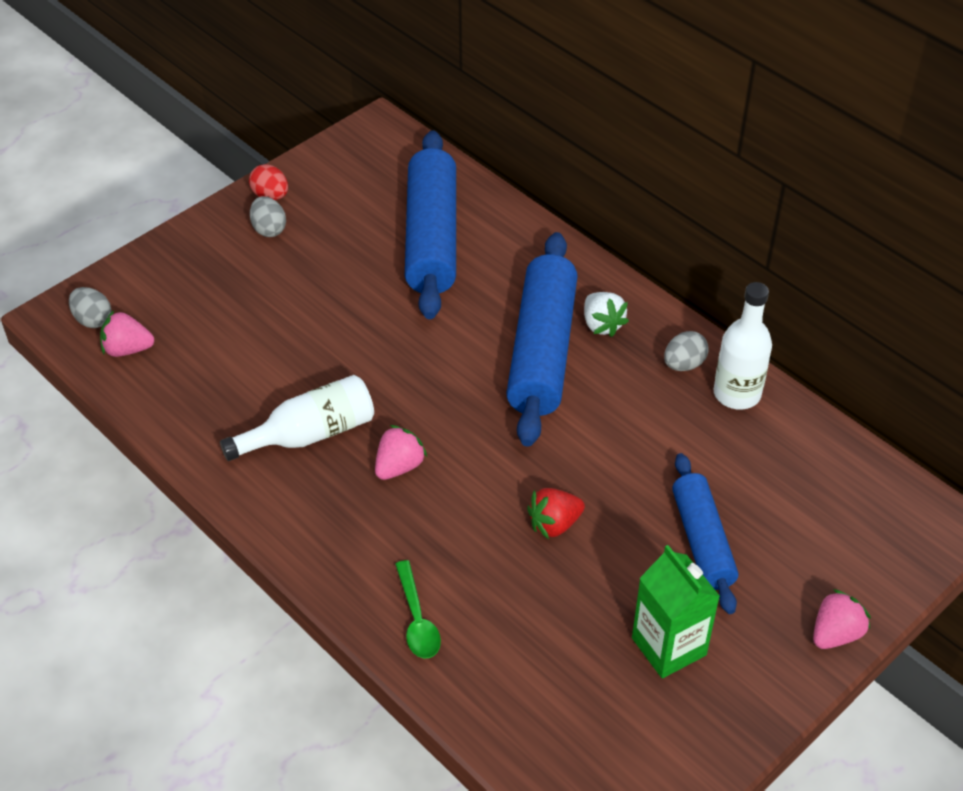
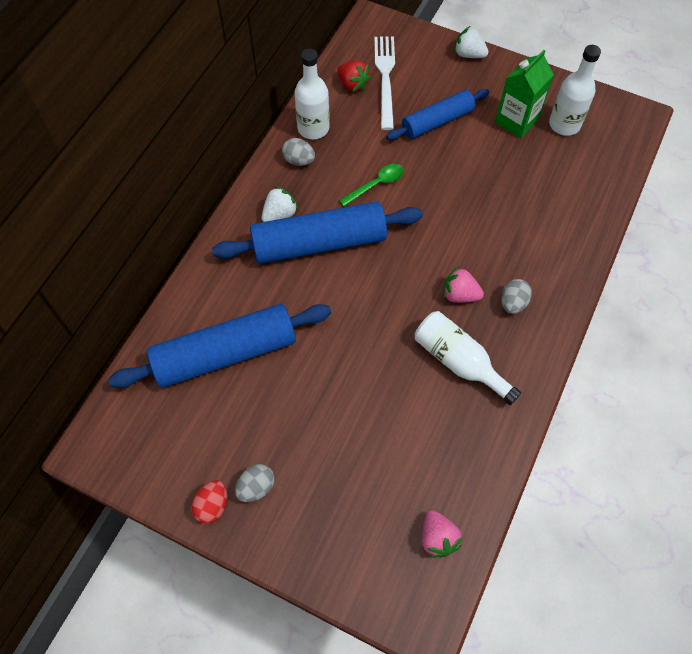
camera: 110 degrees left, 15 degrees up
grey egg [69,287,112,328] -> grey egg moved to [501,279,532,314]
green spoon [395,560,441,658] -> green spoon moved to [339,164,404,206]
red strawberry [527,488,585,539] -> red strawberry moved to [337,61,371,92]
pink strawberry [813,589,871,649] -> white strawberry [454,26,489,58]
none -> white fork [374,37,395,130]
none -> white bottle [549,45,601,136]

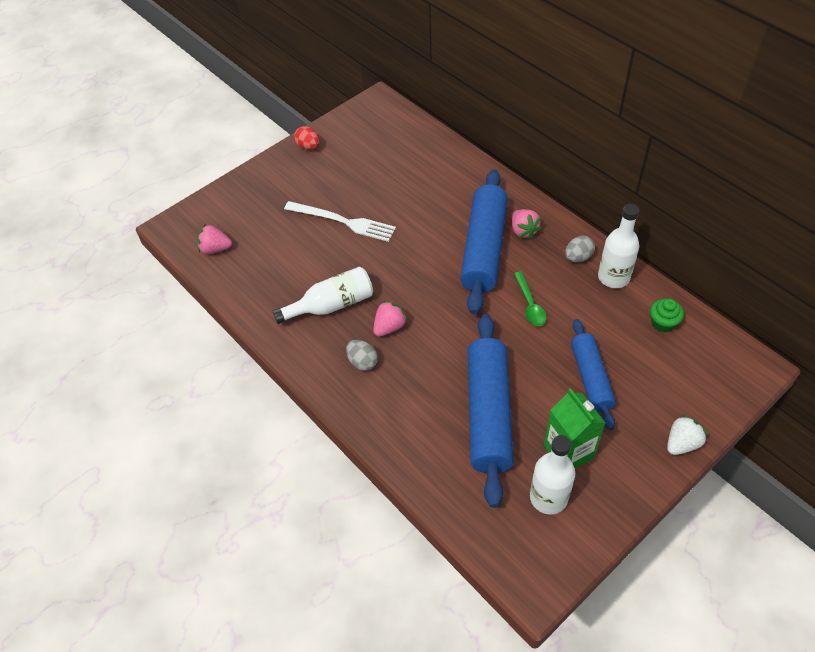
camera: 115 degrees right, 10 degrees down
blue rolling pin [108,304,331,388] -> blue rolling pin moved to [468,314,514,508]
grey egg [235,464,275,502] -> none
white strawberry [262,186,299,222] -> pink strawberry [512,209,541,239]
red strawberry [337,61,371,92] -> green cupcake [650,299,684,332]
white fork [374,37,395,130] -> white fork moved to [284,201,396,242]

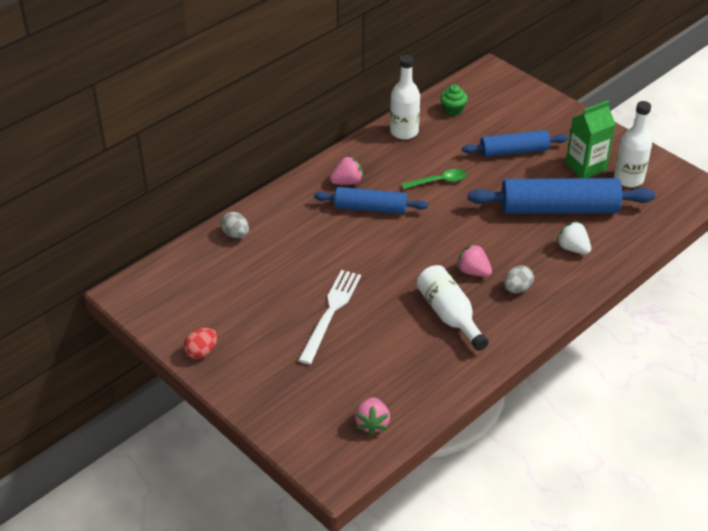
camera: 95 degrees left, 10 degrees down
blue rolling pin [460,169,508,314] -> blue rolling pin [314,187,428,214], size x0.62
grey egg [565,236,595,262] -> grey egg moved to [220,212,249,238]
white strawberry [667,414,708,455] -> white strawberry moved to [556,221,591,254]

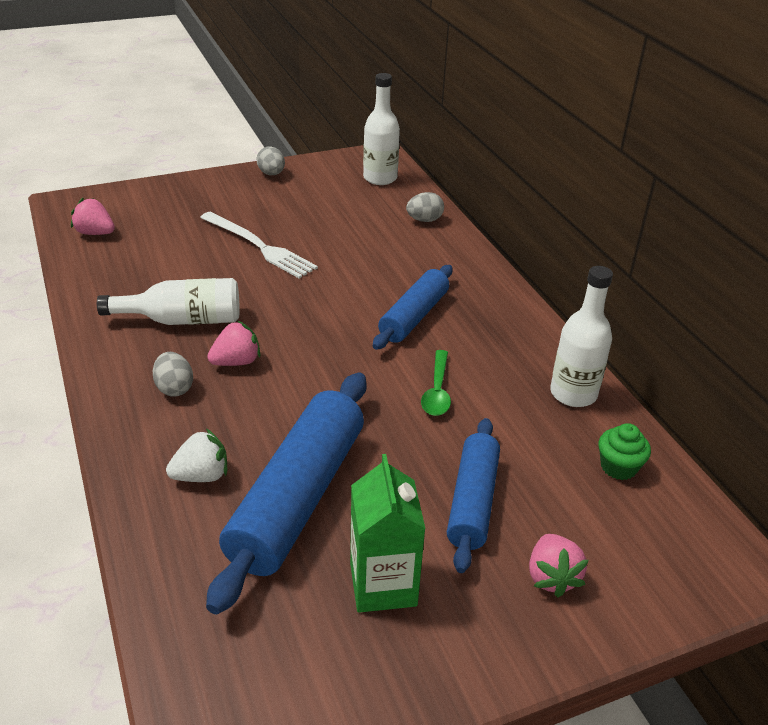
camera: 110 degrees right, 5 degrees down
red egg [184,328,217,359] -> grey egg [256,146,285,175]
pink strawberry [330,156,363,185] -> pink strawberry moved to [529,534,589,597]
white bottle [614,101,652,187] -> white bottle moved to [363,73,400,185]

